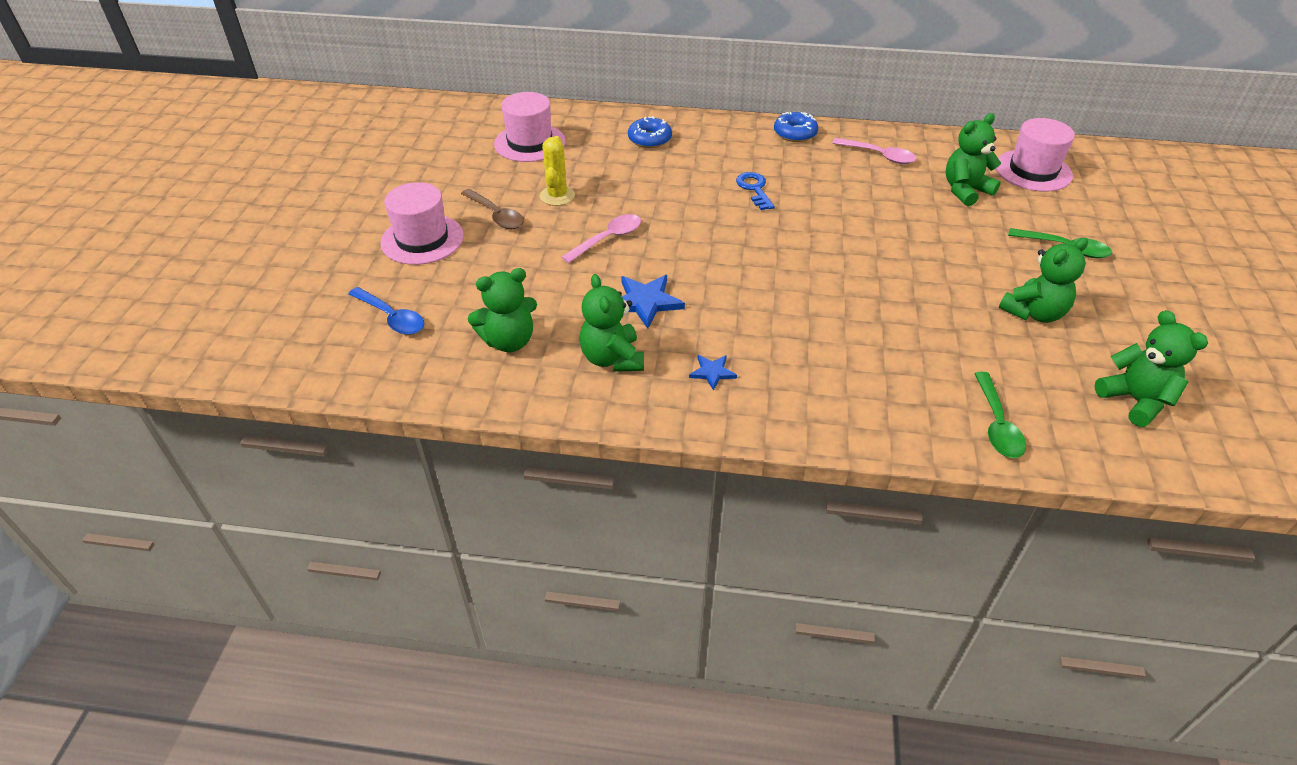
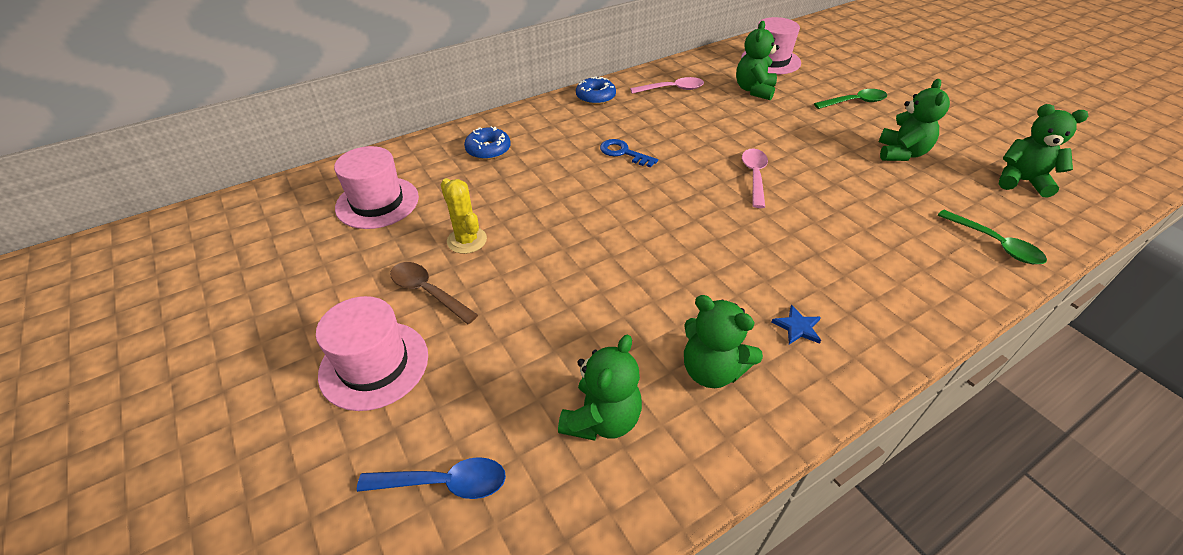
camera: 40 degrees left, 0 degrees up
brown spoon [461,189,524,229] -> brown spoon turned 150 degrees counterclockwise [390,262,478,324]
pink spoon [562,214,641,263] -> pink spoon moved to [742,149,768,208]
blue star [621,275,685,329] -> none

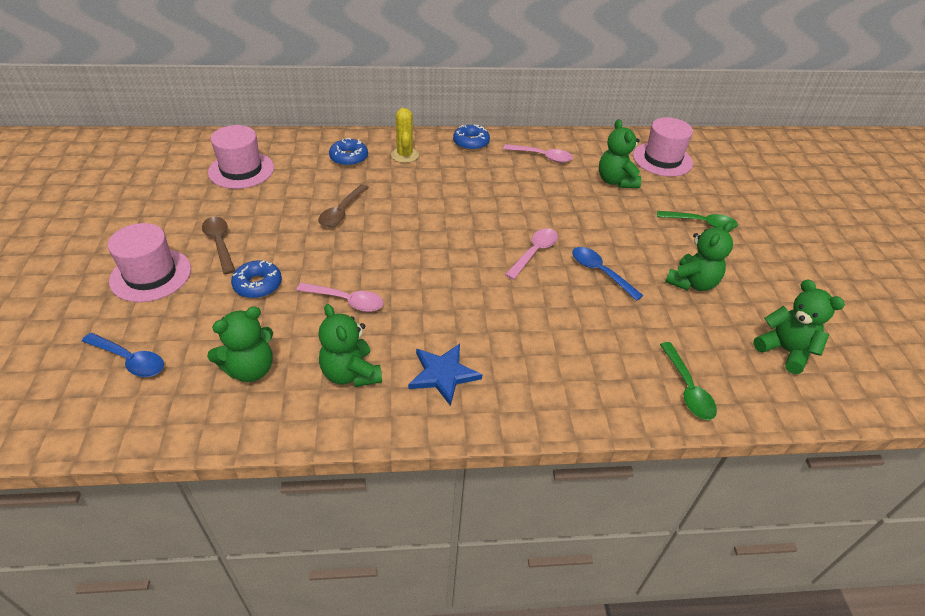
camera: 25 degrees right, 0 degrees up
yellow cactus [441,178,487,254] -> yellow cactus moved to [391,108,419,163]
blue key [600,139,658,168] -> none
green teddy bear [736,21,780,100] -> green teddy bear turned 60 degrees counterclockwise [599,119,641,188]
blue star [772,305,821,345] -> blue star [408,344,483,406], size x1.74
none -> blue donut [231,260,282,298]
none -> pink spoon [296,283,384,312]
none -> brown spoon [318,184,369,227]
none -> blue spoon [572,247,644,301]

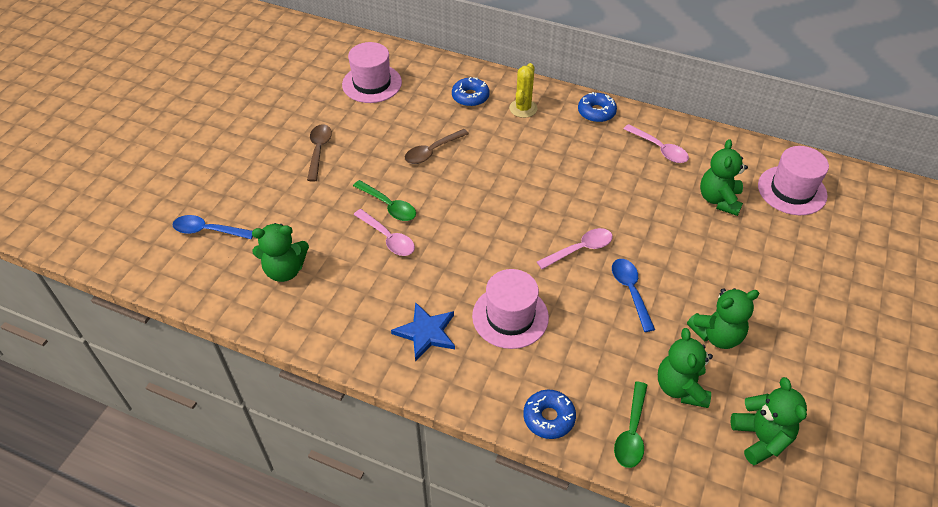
camera: 30 degrees right, 5 degrees up
blue spoon [82,333,164,377] -> blue spoon turned 135 degrees clockwise [173,215,253,239]
pink hat [108,223,191,302] -> pink hat moved to [472,269,549,349]
blue donut [231,260,282,298] -> blue donut moved to [523,390,576,439]
green teddy bear [318,304,382,387] -> green teddy bear moved to [658,328,713,408]
green spoon [657,211,738,229] -> green spoon moved to [353,180,416,221]

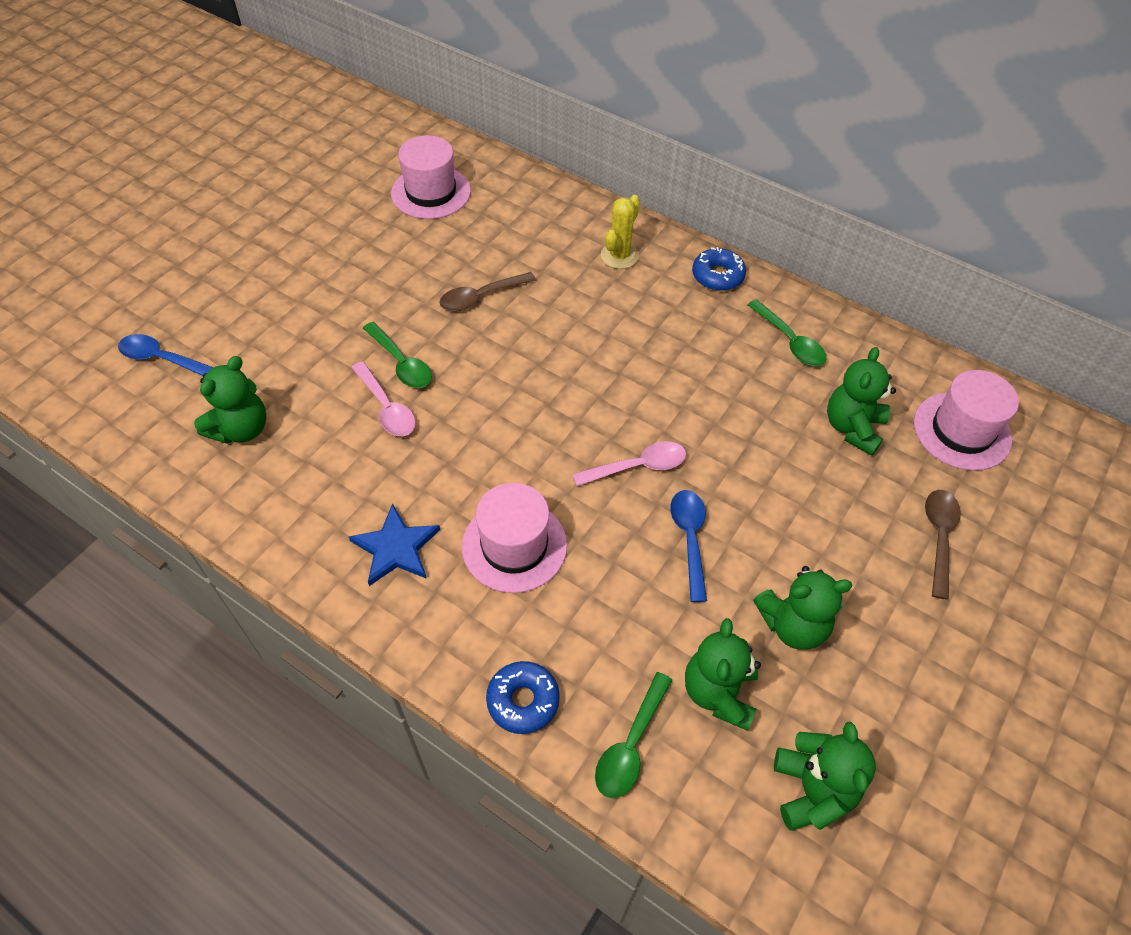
camera: 10 degrees right, 5 degrees up
green teddy bear [252,223,309,282] -> green teddy bear turned 60 degrees counterclockwise [194,356,266,444]
brown spoon [307,124,332,182] -> brown spoon moved to [925,490,961,600]
blue donut [452,77,489,107] -> none
pink spoon [624,124,689,163] -> green spoon [748,299,827,366]

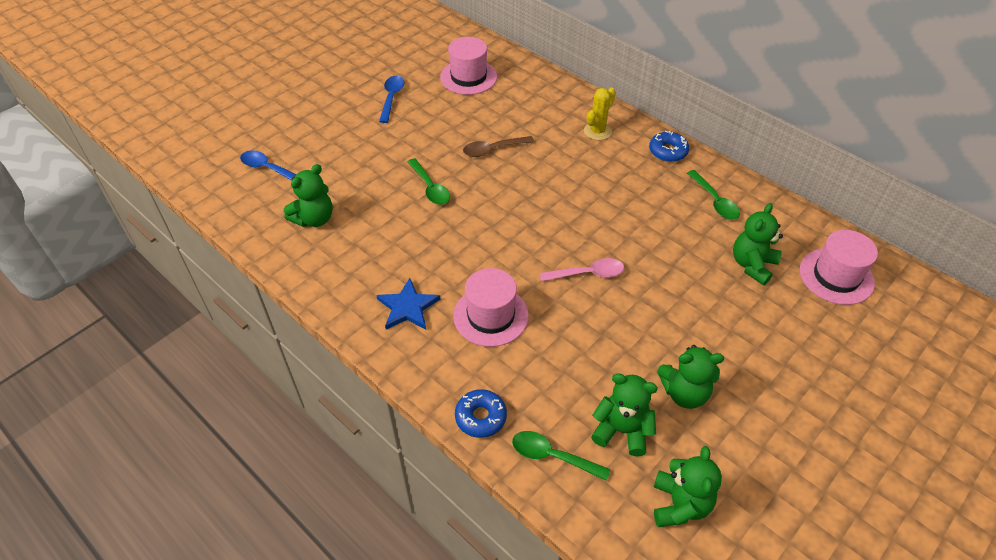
camera: 10 degrees right, 5 degrees down
pink spoon [351,361,416,436] -> none
green spoon [595,672,672,798] -> green spoon turned 75 degrees clockwise [512,431,610,481]
blue spoon [670,490,707,602] -> blue spoon moved to [379,76,404,123]
green teddy bear [685,618,761,731] -> green teddy bear turned 90 degrees clockwise [591,374,658,456]
brown spoon [925,490,961,600] -> none

